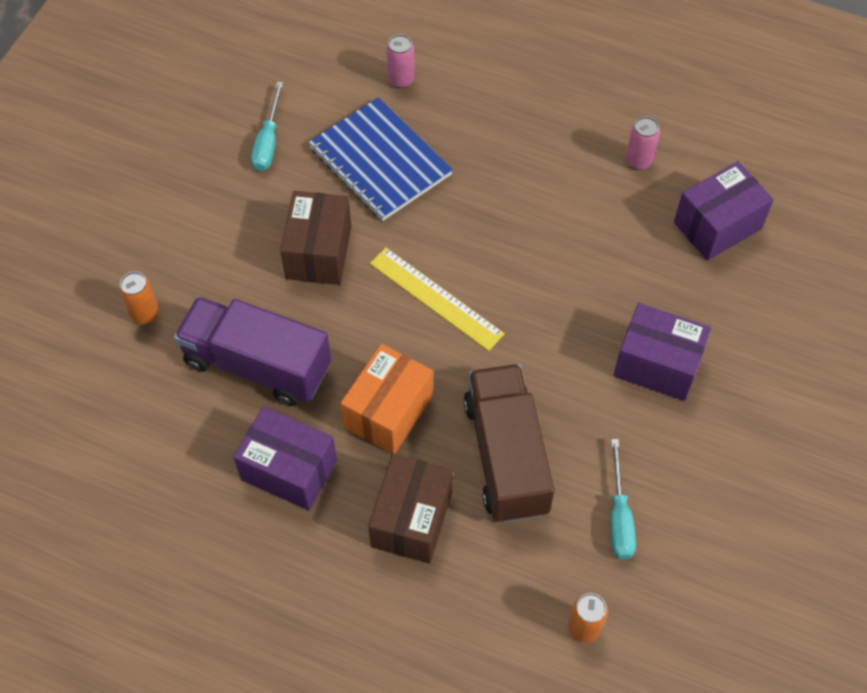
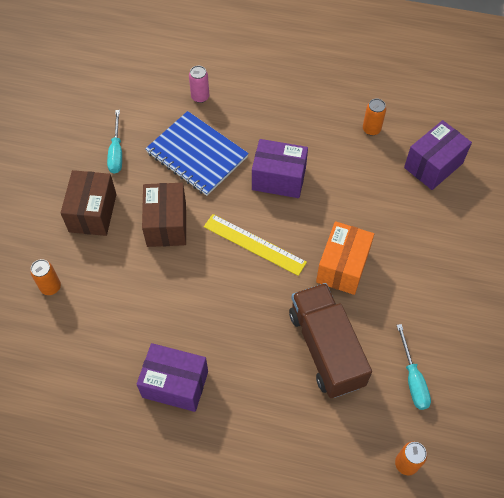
camera: 10 degrees left, 0 degrees up
purple truck [174,296,331,406] -> none
orange box [340,344,433,454] -> orange box moved to [316,221,374,295]
brown box [368,454,453,563] -> brown box moved to [60,170,117,236]
purple box [614,303,711,401] -> purple box moved to [252,139,308,198]
pink can [626,117,660,170] -> orange can [363,98,386,136]

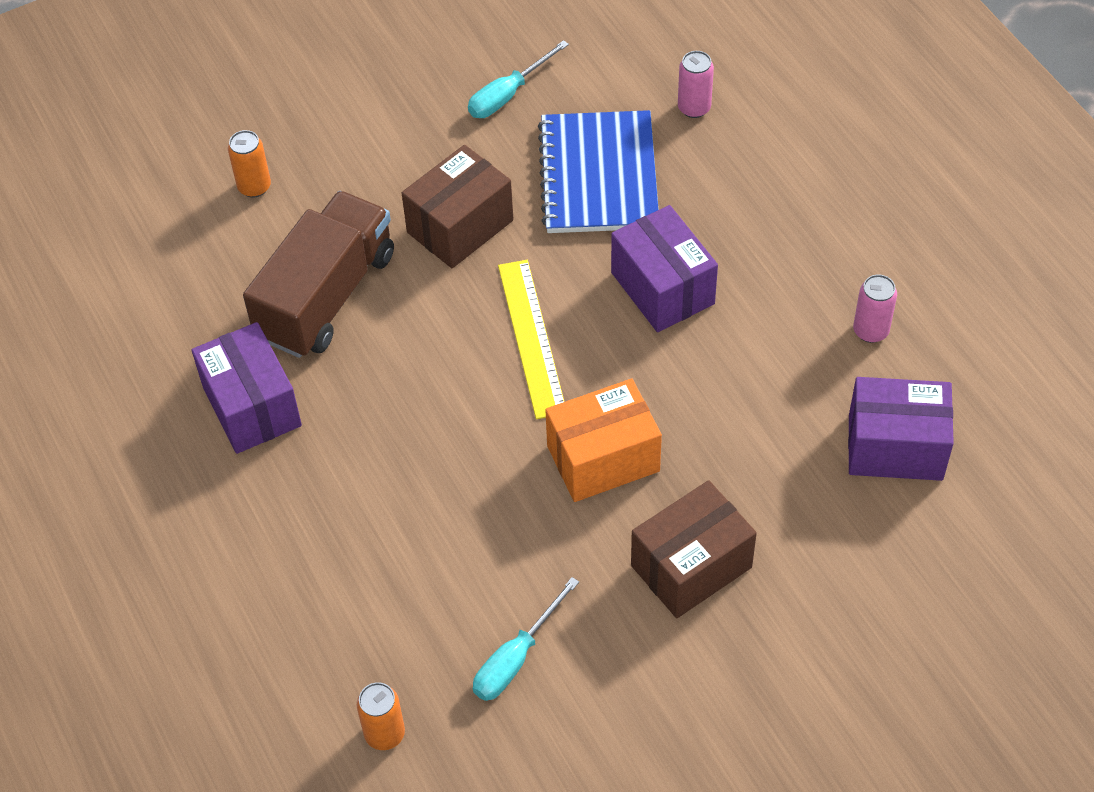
camera: 50 degrees right, 5 degrees down
brown box [60,170,117,236] -> brown box moved to [631,480,757,618]
brown truck [289,283,372,398] -> brown truck moved to [243,191,394,358]
orange can [363,98,386,136] -> pink can [853,275,897,343]

